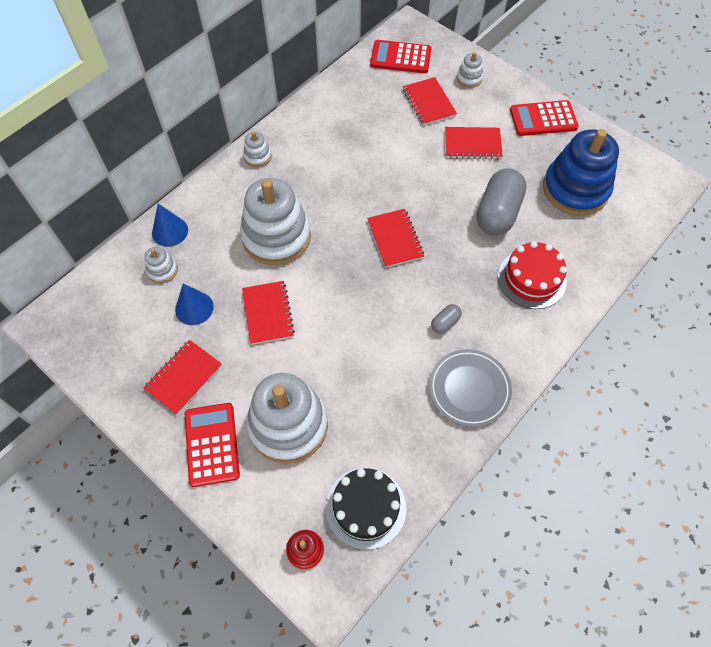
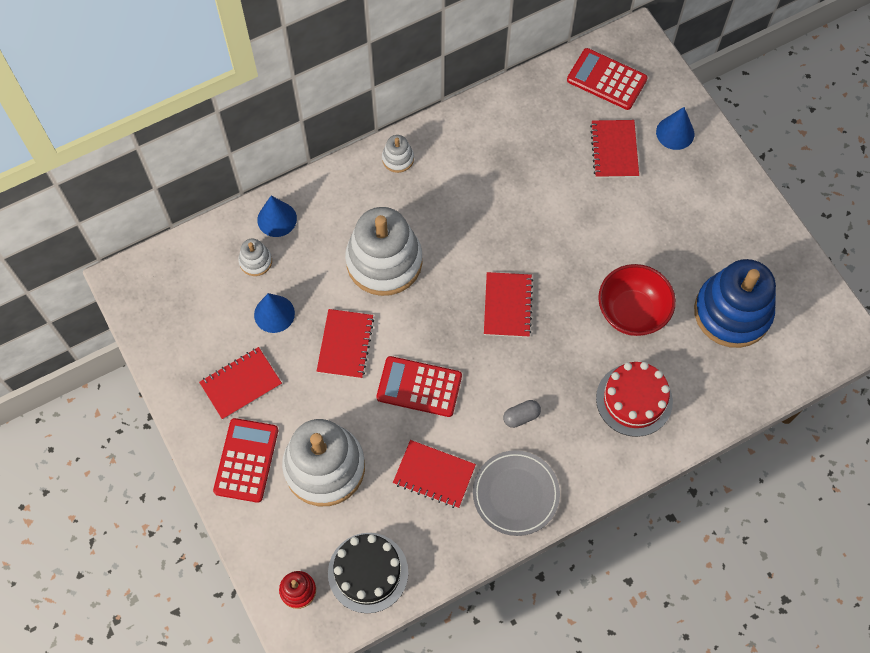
camera: 20 degrees right, 5 degrees up
red notebook [445,127,503,159] -> red notebook moved to [393,440,476,508]
white stacking toy [457,52,483,88] -> blue cone [656,107,694,150]
grey capsule [477,168,526,235] -> red bowl [598,264,676,336]
red calculator [510,100,579,136] -> red calculator moved to [376,356,462,417]

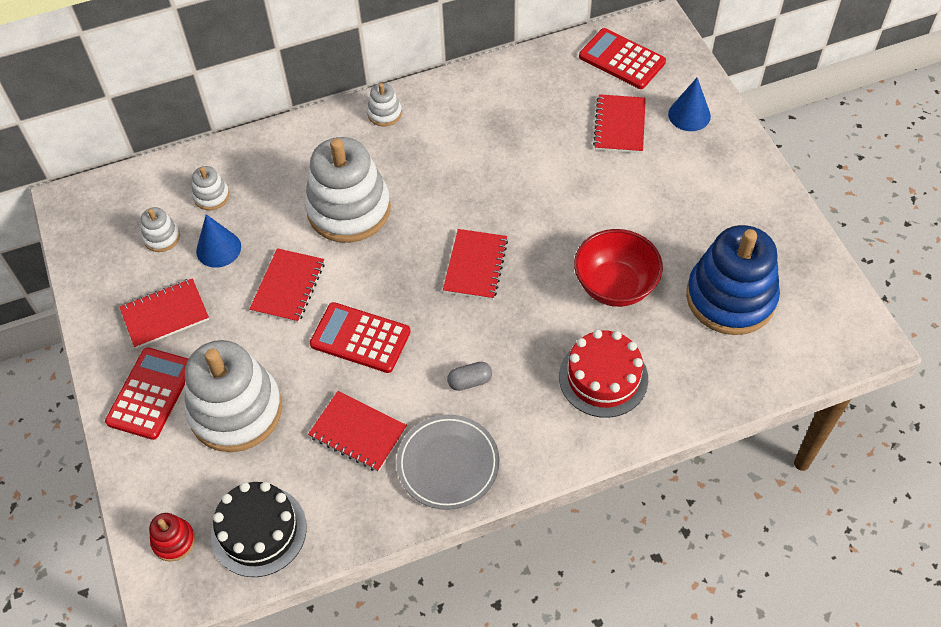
camera: 10 degrees right, 10 degrees down
blue cone [257,196,297,237] -> none
none -> white stacking toy [141,207,180,252]

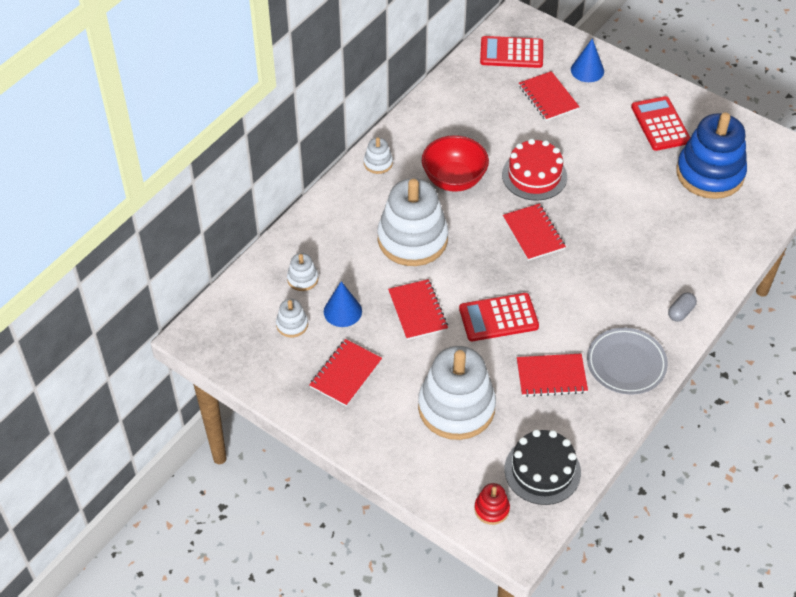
camera: 35 degrees left, 5 degrees down
red calculator [105,347,188,440] -> red calculator moved to [631,96,690,151]
grey capsule [447,362,492,391] -> grey capsule moved to [668,292,697,322]
red cake [559,330,648,418] -> red cake moved to [502,139,567,201]
red bowl [574,229,663,307] -> red bowl moved to [422,135,489,192]

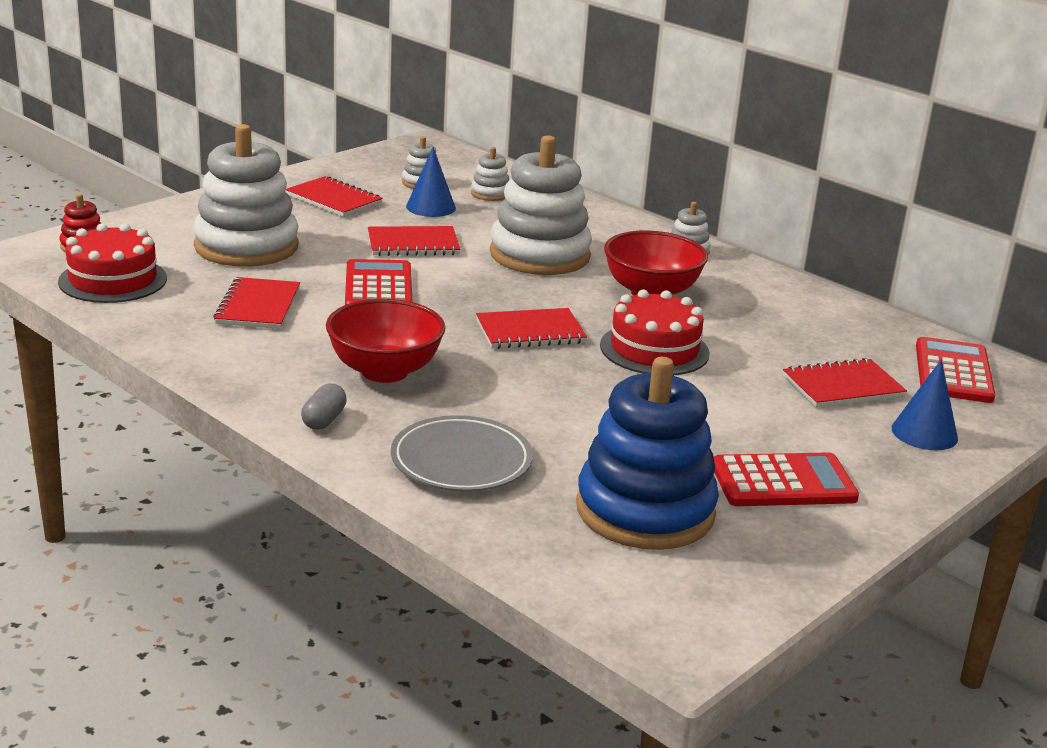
camera: 95 degrees right, 25 degrees down
black cake [504,429,581,505] -> red cake [58,223,167,303]
grey plate [587,328,668,394] -> grey plate moved to [391,415,533,492]
grey capsule [668,292,697,322] -> grey capsule turned 60 degrees clockwise [301,384,347,430]
none -> red bowl [326,299,445,383]

